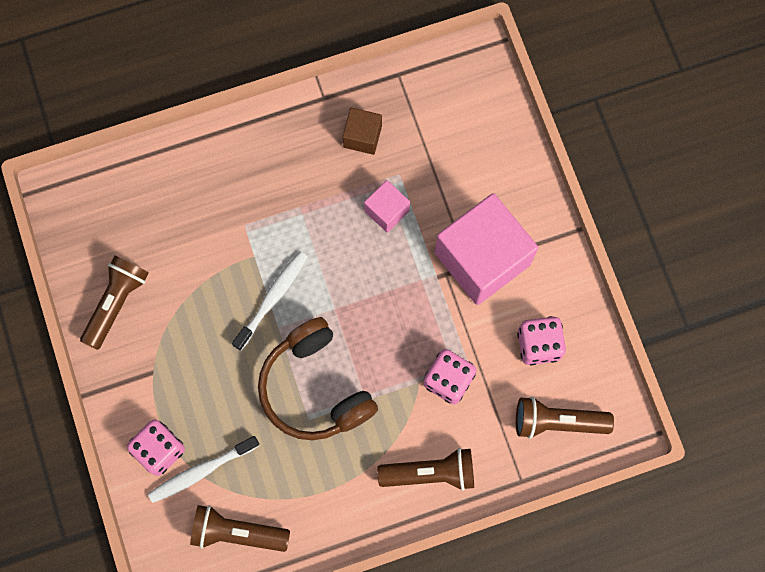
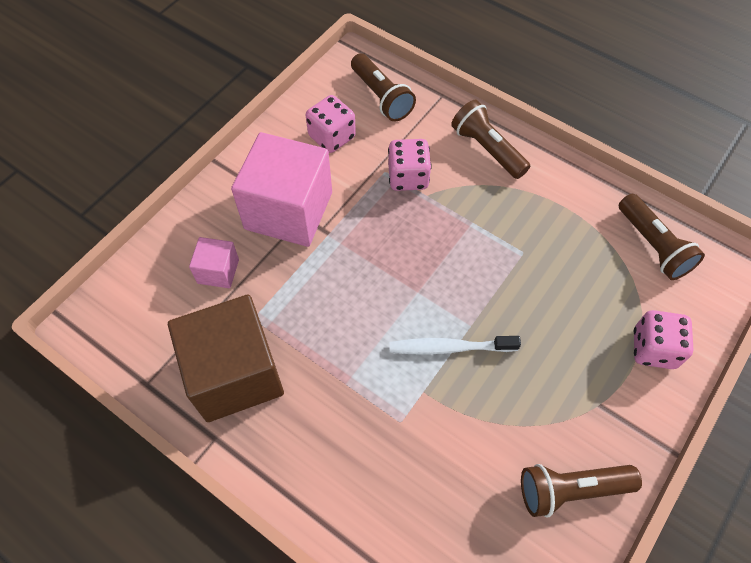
camera: 125 degrees left, 15 degrees down
white toothbrush [148,436,259,503] -> none
brown headphones [258,317,378,440] -> none
brown cube [343,108,382,155] -> brown cube [168,295,284,422], size x2.12
pink cube [364,180,410,233] -> pink cube moved to [189,237,239,288]

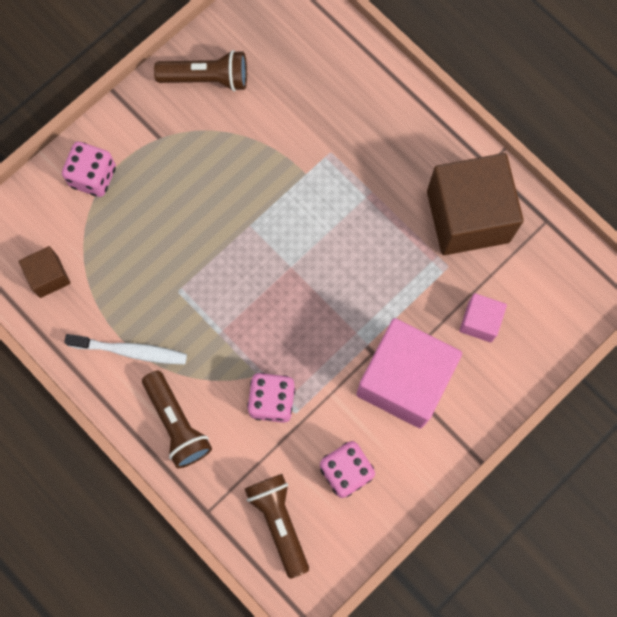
camera: 170 degrees left, 15 degrees up
white toothbrush [389,336,521,355] -> white toothbrush moved to [64,334,187,364]
brown flashlight [619,194,705,280] -> brown cube [19,246,70,298]

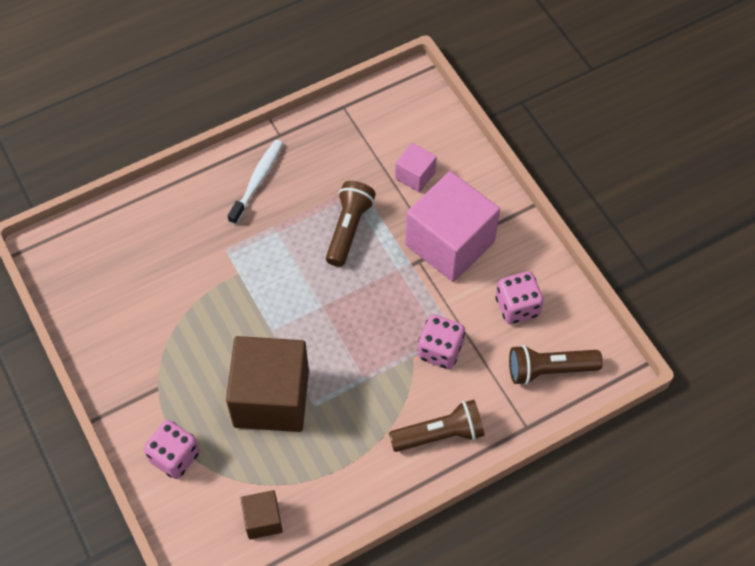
camera: 75 degrees left, 15 degrees down
white toothbrush [64,334,187,364] -> white toothbrush moved to [228,140,283,225]
brown flashlight [154,50,247,91] -> brown flashlight moved to [326,181,376,267]
brown cube [427,153,524,255] -> brown cube moved to [226,336,309,432]

